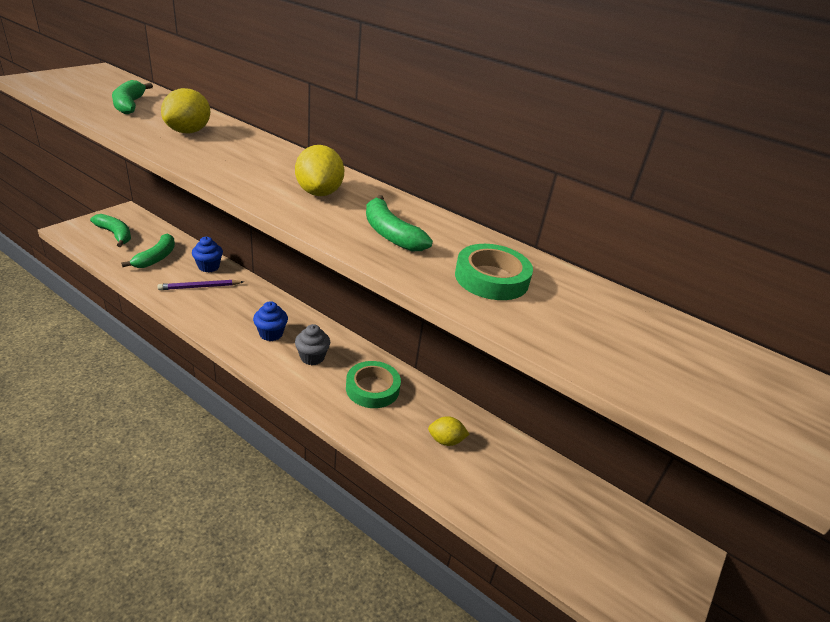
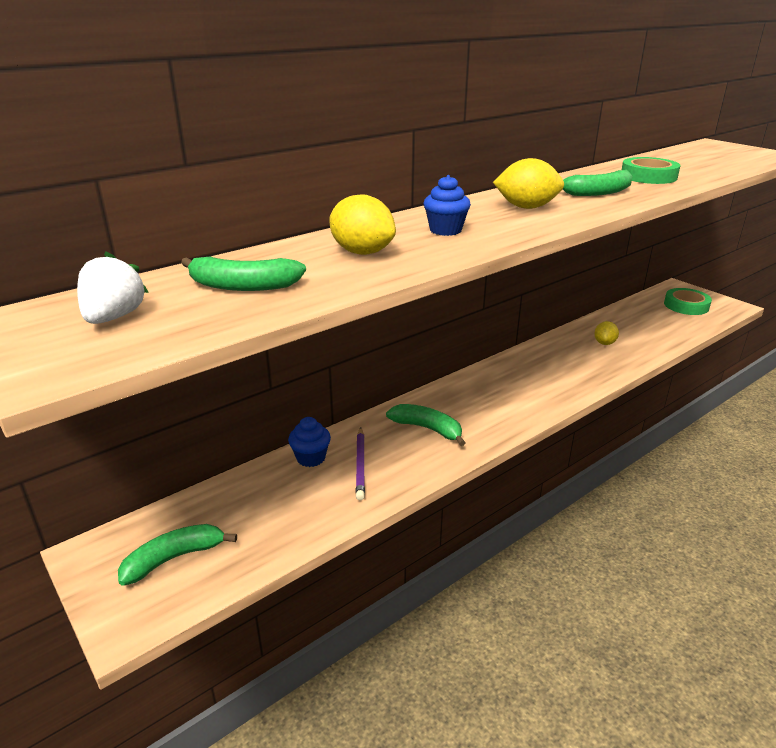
camera: 70 degrees left, 5 degrees down
green banana [121,233,175,268] -> green banana moved to [386,404,465,446]
blue cupcake [253,301,288,341] -> blue cupcake moved to [424,175,471,236]
grey cupcake [295,324,330,365] -> none
green tape [346,361,401,408] -> green tape moved to [664,288,712,315]
none -> white strawberry [77,251,149,324]

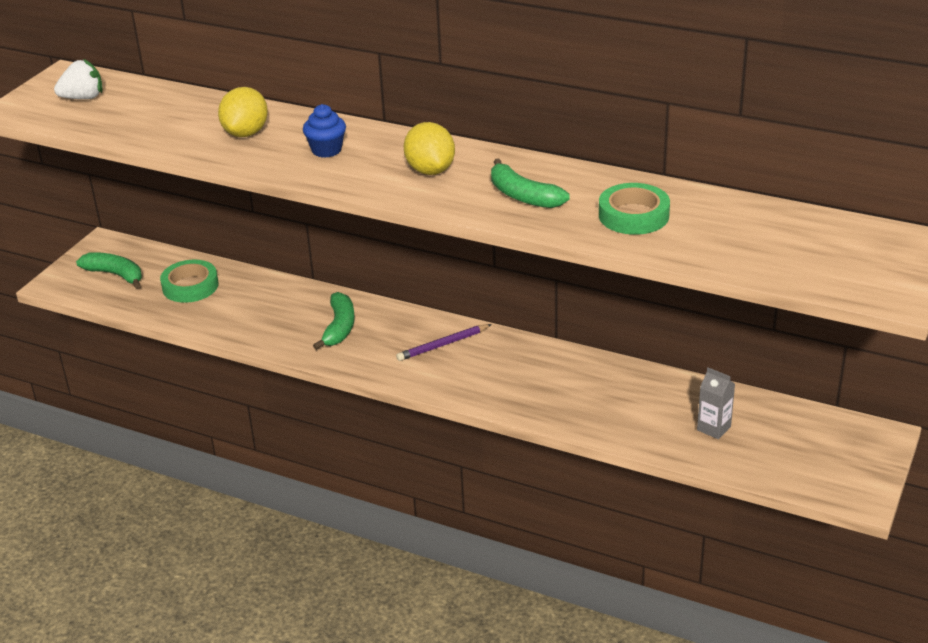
camera: 65 degrees right, 5 degrees up
green banana [181,257,306,291] -> none
blue cupcake [288,417,331,467] -> none
purple pencil [356,427,365,500] -> purple pencil moved to [396,324,492,361]
yellow lemon [594,321,619,345] -> none
green tape [664,288,712,315] -> green tape moved to [160,260,219,303]
none -> grey carton [697,367,735,439]

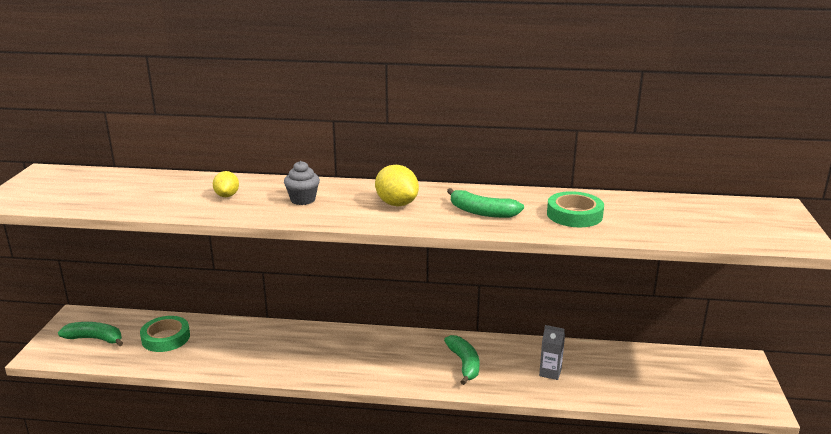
camera: 20 degrees left, 10 degrees down
white strawberry [54,59,102,99] -> none
yellow lemon [218,87,268,137] -> yellow lemon [213,171,239,197], size x0.64
blue cupcake [303,104,346,158] -> grey cupcake [284,161,320,205]
green banana [313,292,355,350] -> green banana moved to [444,335,479,385]
purple pencil [396,324,492,361] -> none
grey carton [697,367,735,439] -> grey carton moved to [539,325,565,380]

